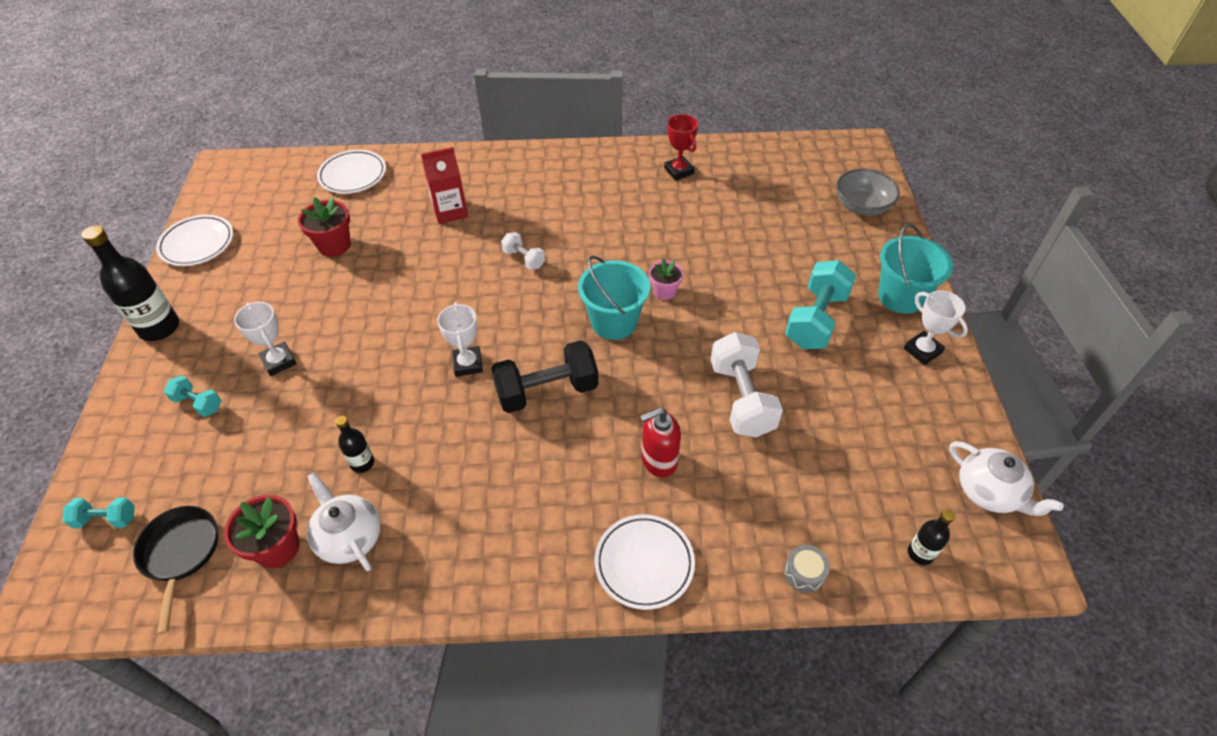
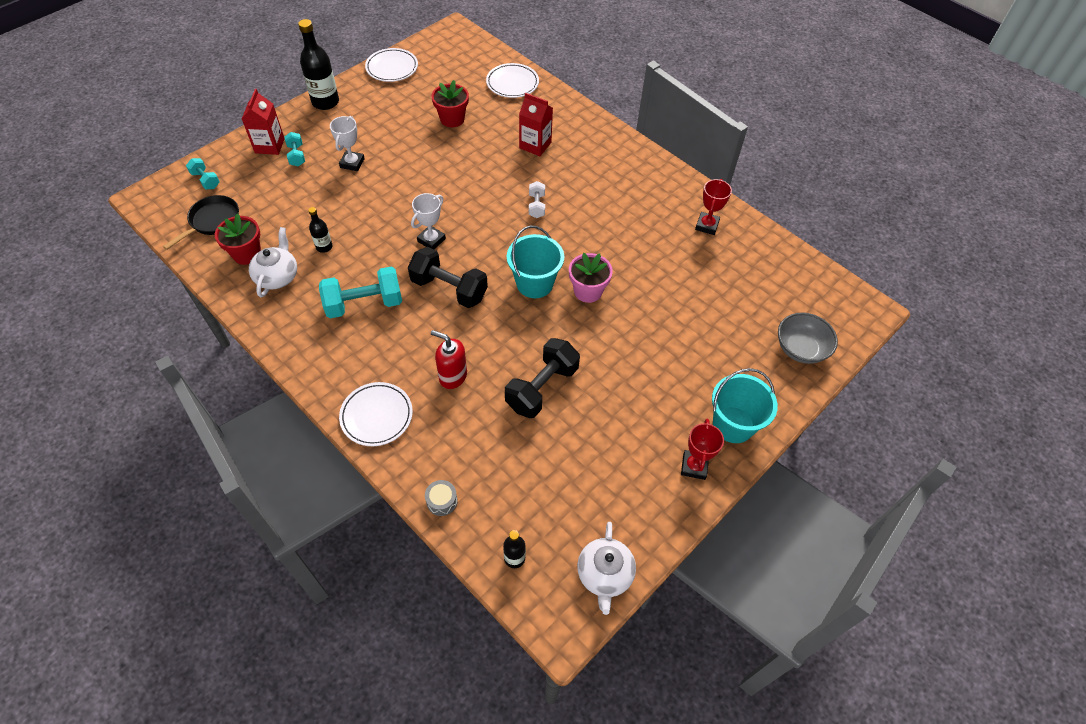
camera: 45 degrees right, 5 degrees up
pink flower pot [649,259,684,300] -> pink flower pot [569,253,613,303], size x1.51
white dumbbell [711,332,783,437] -> black dumbbell [505,338,580,418]
turquoise dumbbell [785,260,856,349] -> turquoise dumbbell moved to [319,267,402,318]
white trophy [904,290,968,365] -> red trophy [681,419,724,480]
none -> red carton [242,89,285,155]

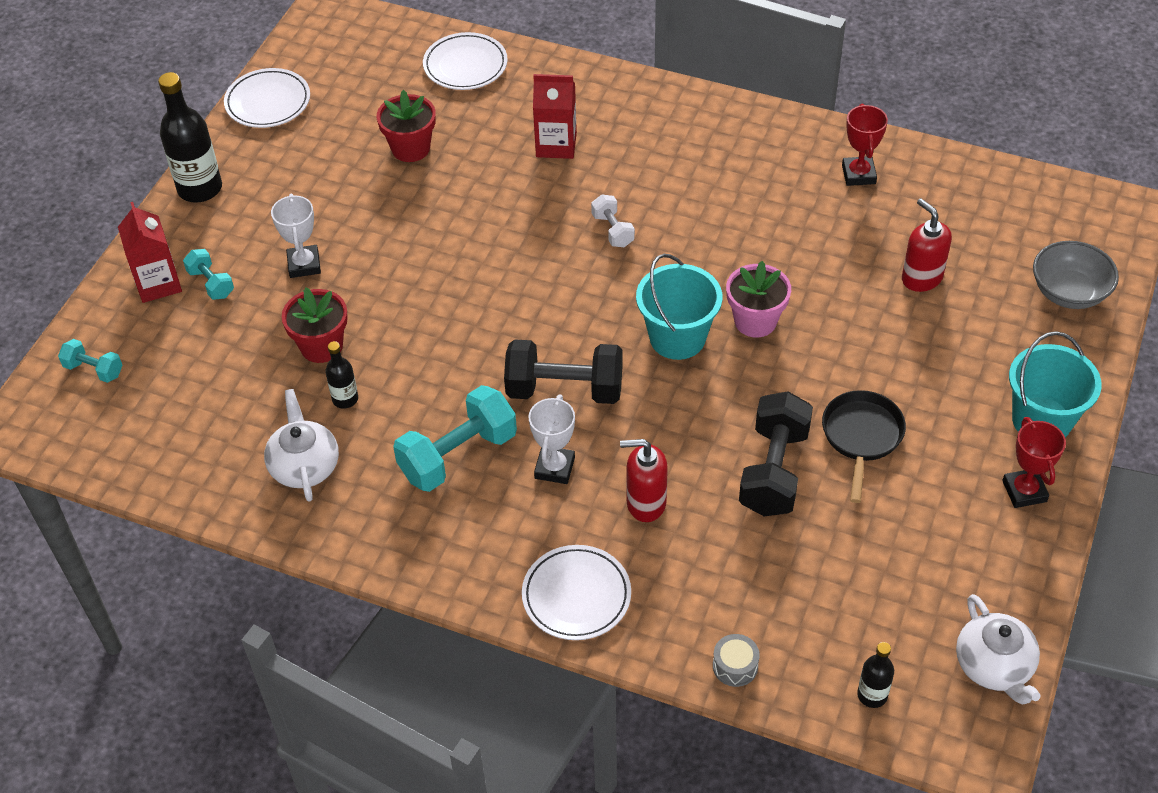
camera: 20 degrees left, 5 degrees down
black pan [163,195,239,250] -> black pan moved to [822,390,906,503]
red flower pot [215,213,261,265] -> red flower pot moved to [282,288,348,363]
white trophy [411,193,446,249] -> white trophy moved to [528,395,575,484]
none -> red soap dispenser [902,198,952,292]

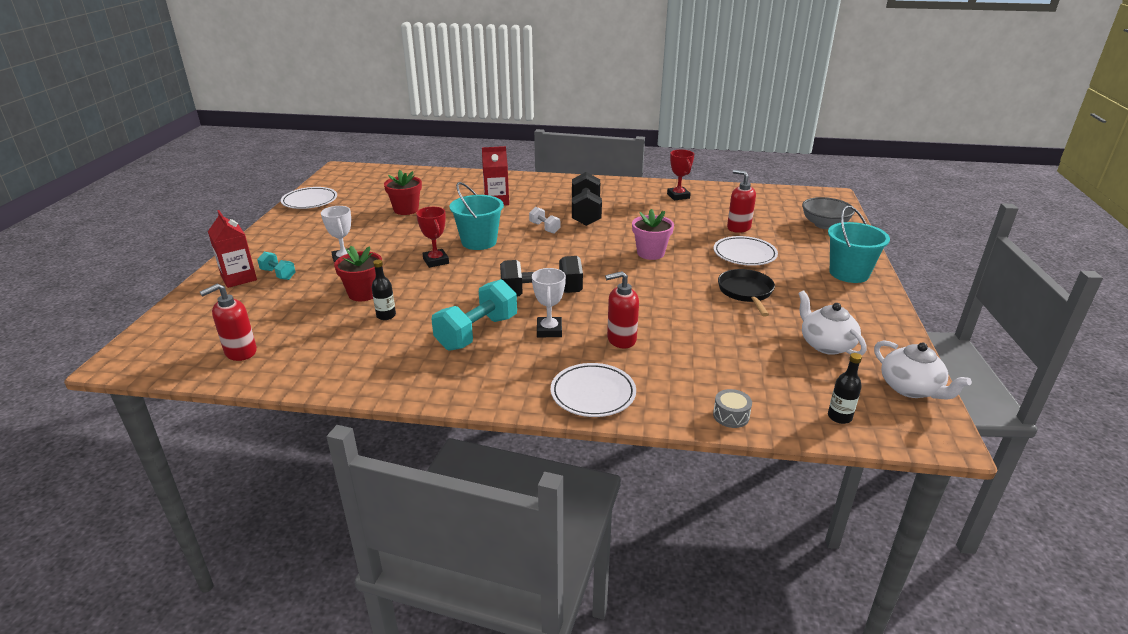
camera: 15 degrees left, 20 degrees down
turquoise dumbbell [58,339,123,383] -> none
black bottle [158,72,222,203] -> none
white teapot [264,389,339,502] -> white teapot moved to [798,290,867,355]
white plate [423,32,508,90] -> white plate moved to [714,236,778,266]
turquoise bucket [636,254,722,360] -> turquoise bucket moved to [450,182,504,250]
black dumbbell [739,392,813,516] -> black dumbbell moved to [572,172,602,226]
red trophy [1002,417,1066,508] -> red trophy moved to [416,207,449,268]
none -> red soap dispenser [200,283,257,361]

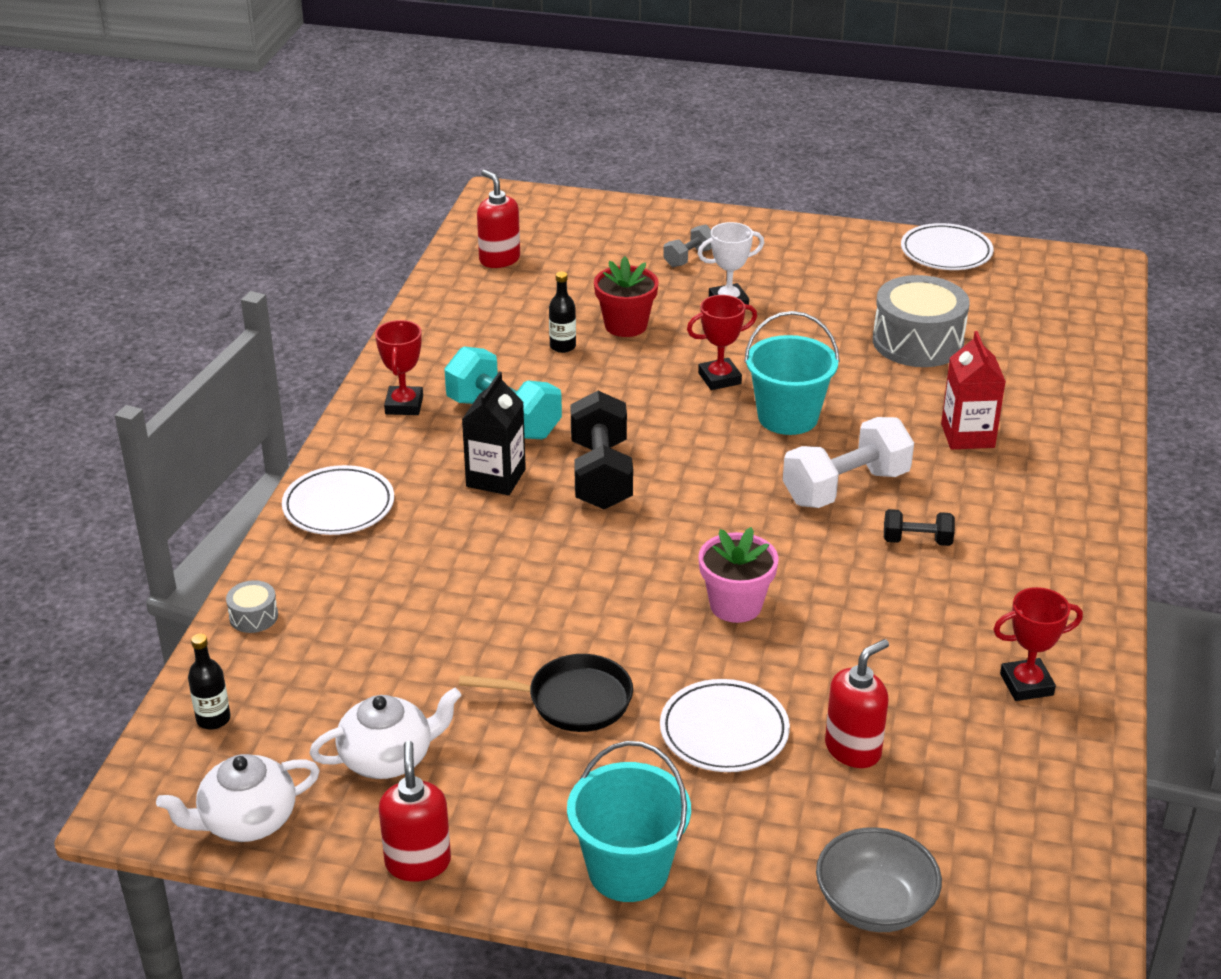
camera: 95 degrees right, 5 degrees up
red carton [208,210,257,288] -> none
turquoise dumbbell [257,252,296,280] -> grey dumbbell [663,224,712,267]
red flower pot [384,170,422,215] -> grey drum [873,275,970,367]
white dumbbell [529,207,560,234] -> white dumbbell [783,417,914,508], size x1.92
white trophy [532,268,566,337] -> black carton [462,372,526,495]
black dumbbell [572,172,602,226] -> black dumbbell [884,509,955,546], size x0.52
red soap dispenser [605,271,639,348] -> red soap dispenser moved to [379,741,451,882]
none -> red trophy [375,320,423,415]

